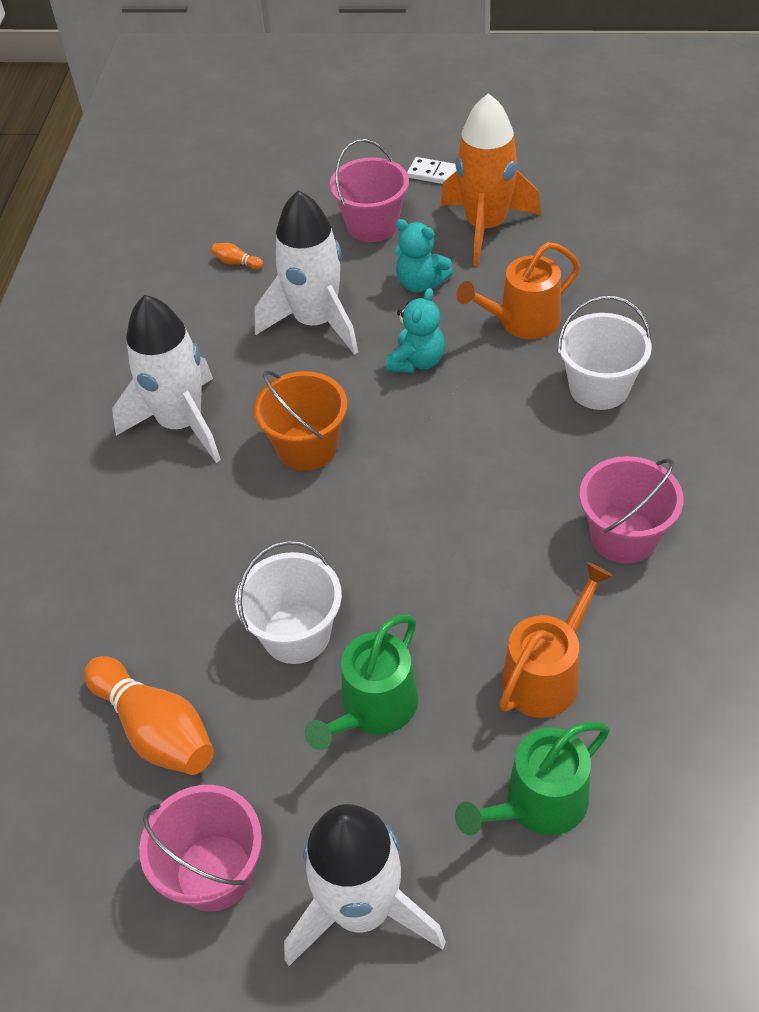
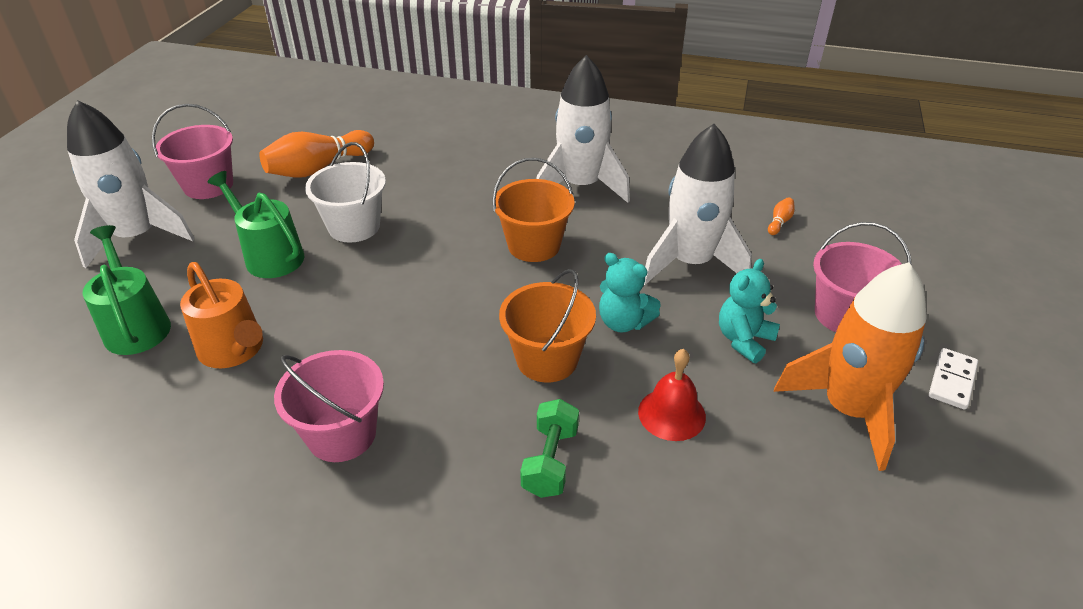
camera: 95 degrees right, 10 degrees down
orange watering can [457,242,580,339] -> red bell [638,349,706,441]
white bucket [558,296,652,410] -> green dumbbell [520,399,579,498]
none -> orange bucket [499,269,596,382]

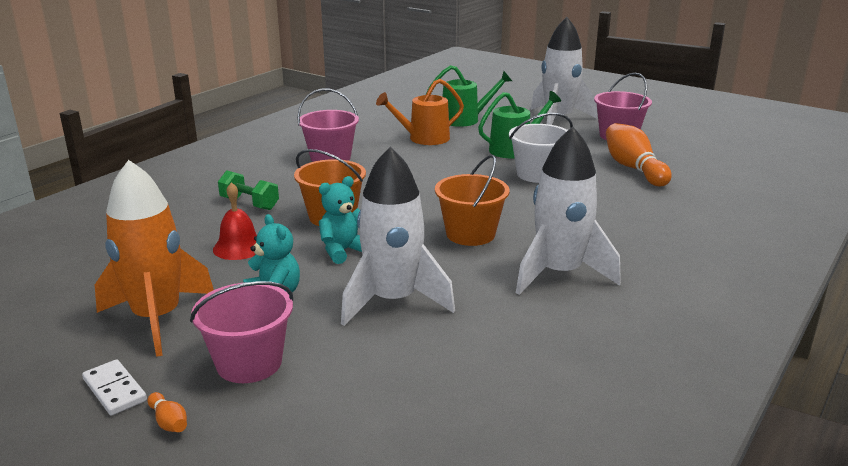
camera: 110 degrees right, 15 degrees down
orange bowling pin [768,197,795,235] -> orange bowling pin moved to [148,392,187,432]

